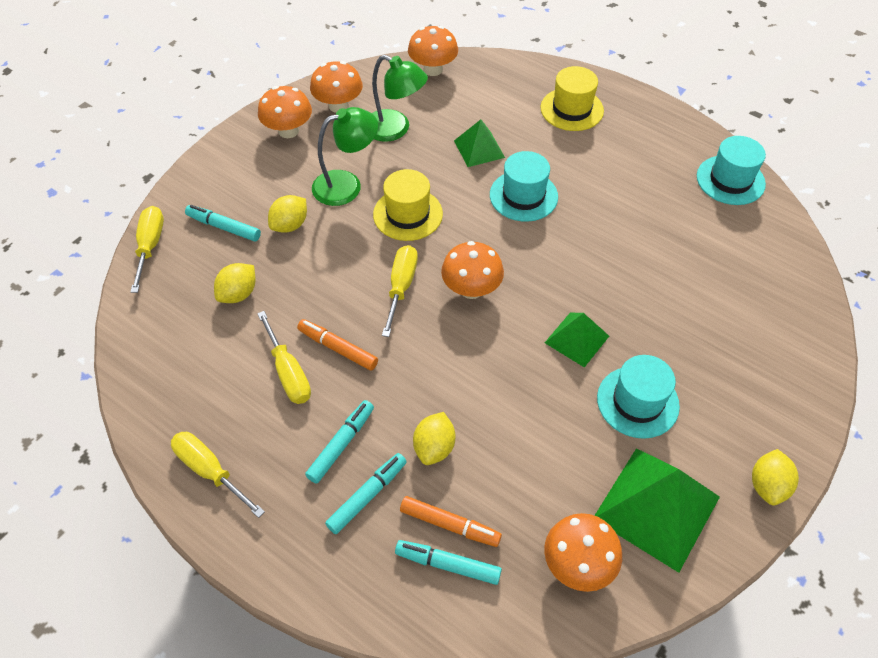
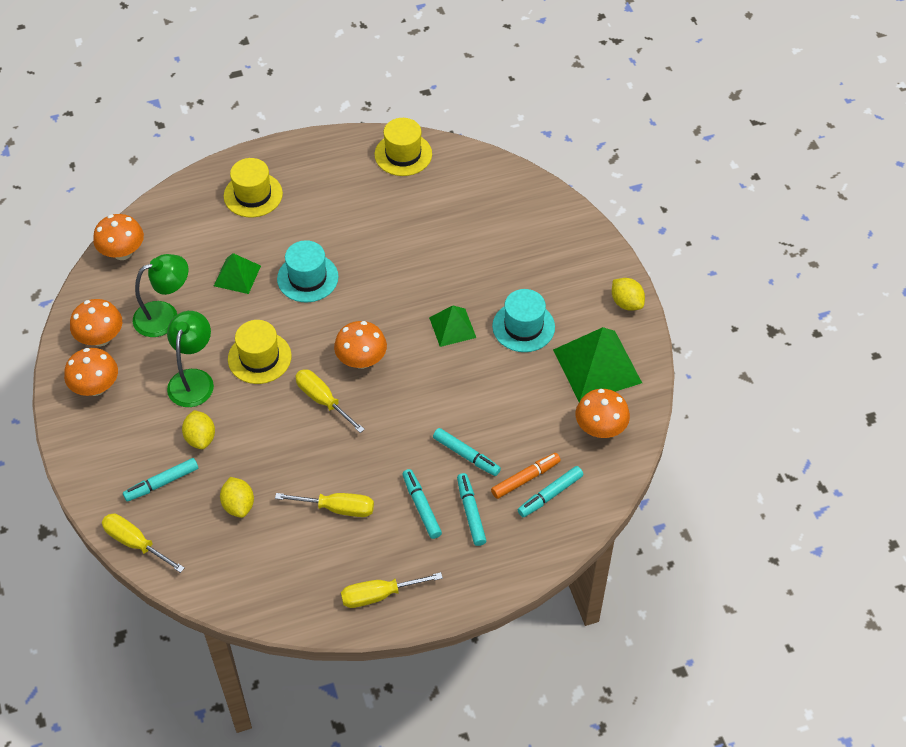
camera: 55 degrees left, 0 degrees up
orange marker [297,319,378,370] -> none
yellow lemon [413,412,455,465] -> turquoise marker [433,428,501,476]
turquoise hat [697,136,766,205] -> yellow hat [375,118,432,176]

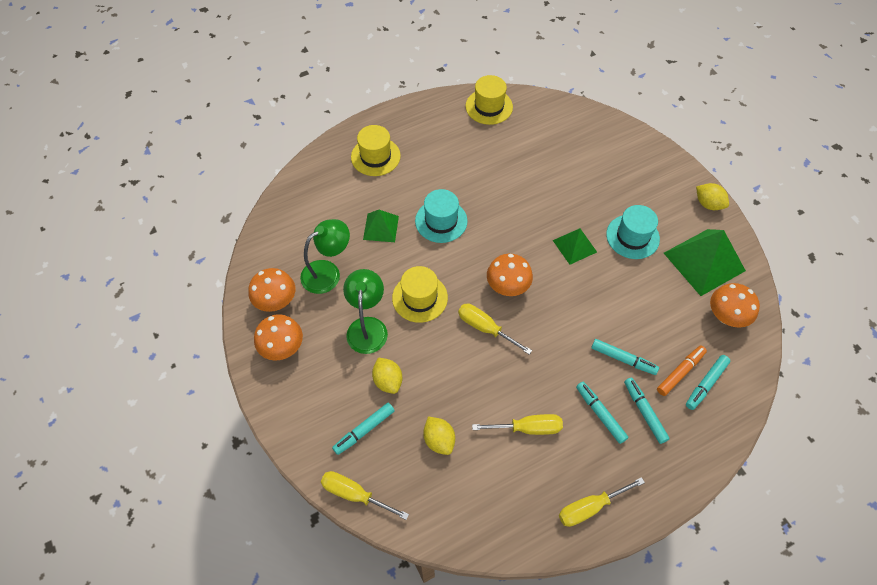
camera: 10 degrees left, 5 degrees up
orange mushroom [93,214,144,260] -> none

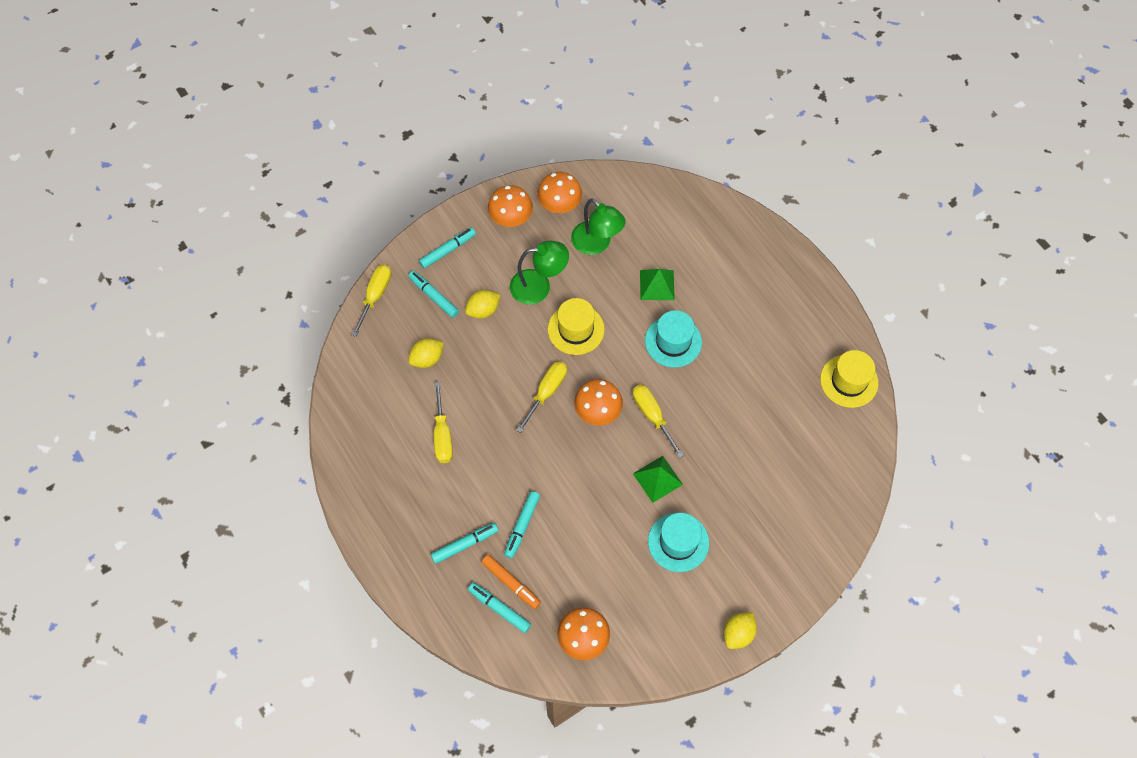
camera: 85 degrees right, 5 degrees up
yellow hat [351,125,401,176] -> none
yellow screwdriver [559,477,645,527] -> yellow screwdriver moved to [633,385,684,458]
turquoise marker [576,382,629,444] -> turquoise marker moved to [419,227,476,269]
green pyramid [664,229,746,296] -> none

